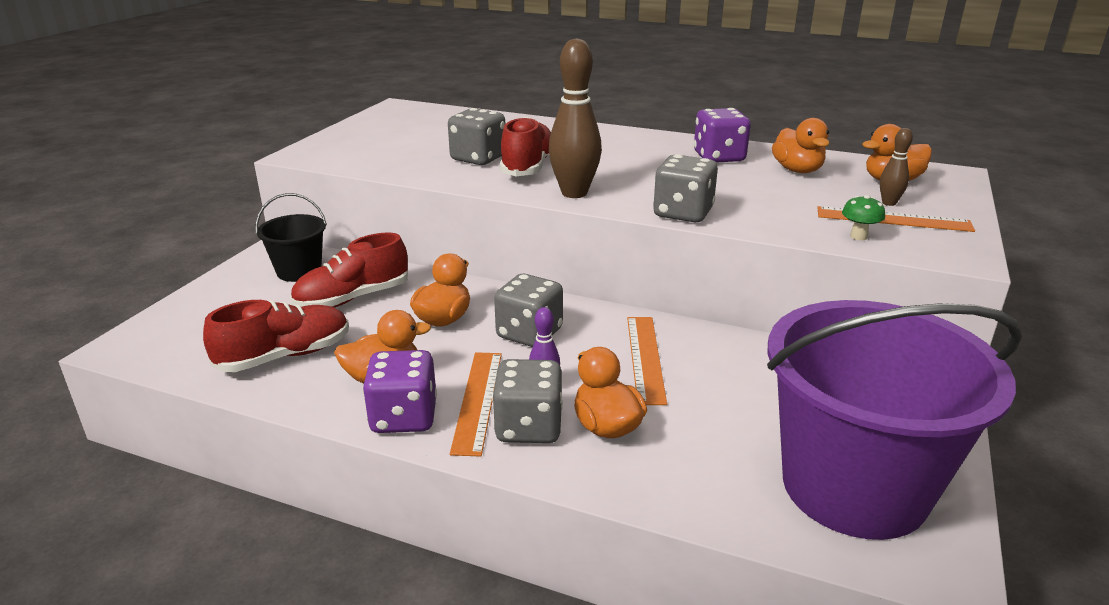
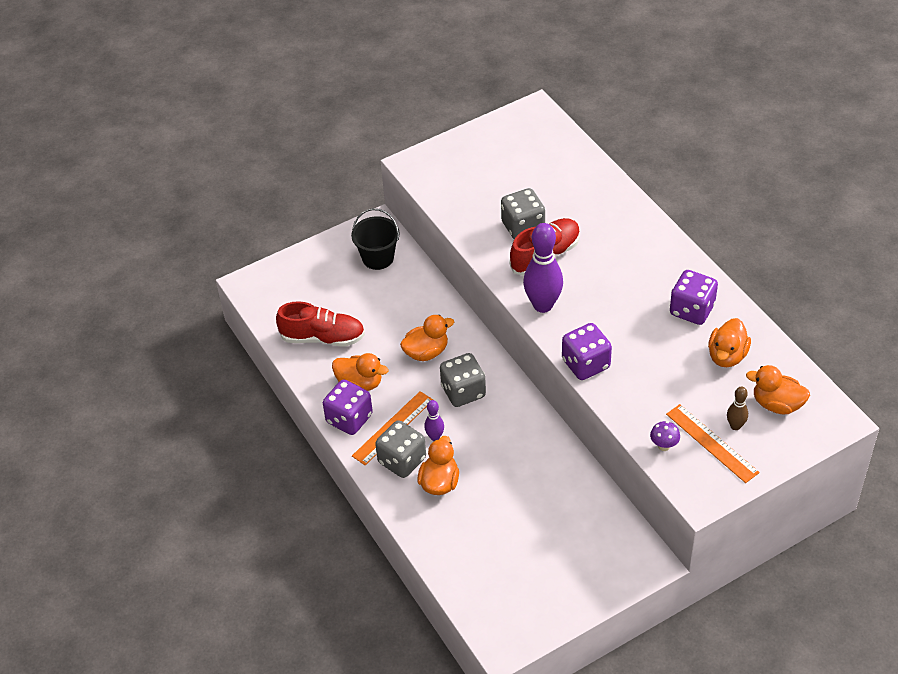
camera: 40 degrees right, 20 degrees up
red shoe [290,233,408,307] -> none
brown bowling pin [549,38,602,198] -> purple bowling pin [523,223,563,313]
orange ruler [627,317,667,405] -> none
grey dice [653,154,718,222] -> purple dice [562,323,612,380]
purple bucket [767,300,1022,540] -> none
green mushroom [842,195,885,240] -> purple mushroom [650,421,680,451]

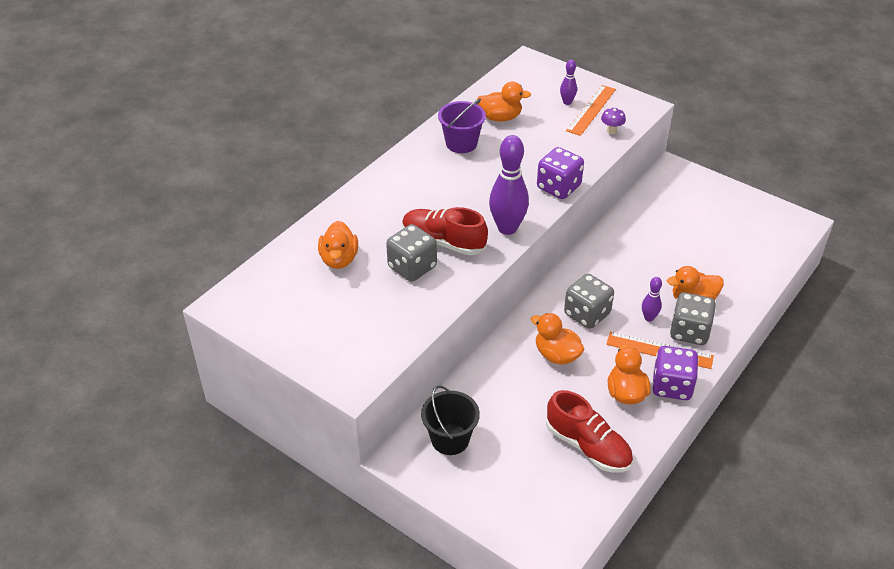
camera: 115 degrees left, 5 degrees down
red shoe [276,301,365,347] -> red shoe turned 150 degrees clockwise [546,390,633,472]
purple dice [670,270,718,325] -> purple bucket [438,98,486,153]
brown bowling pin [727,387,748,430] -> purple bowling pin [560,60,577,105]
orange duck [746,365,810,414] -> orange duck moved to [318,221,358,269]

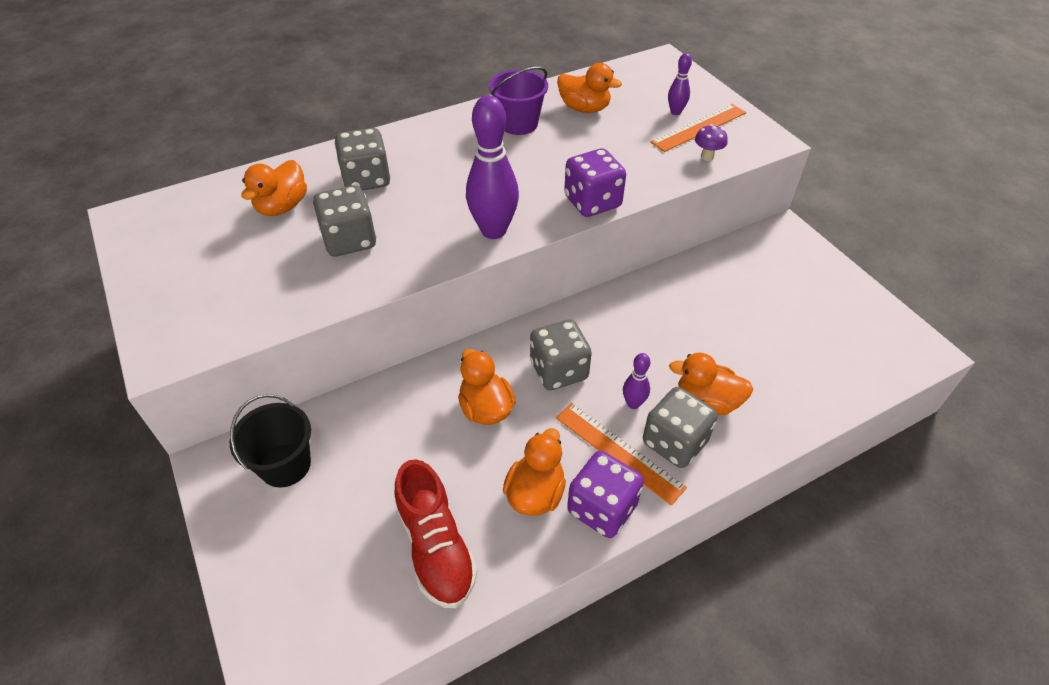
camera: 25 degrees right, 5 degrees up
red shoe [402,207,488,255] -> none
none -> grey dice [334,128,391,191]

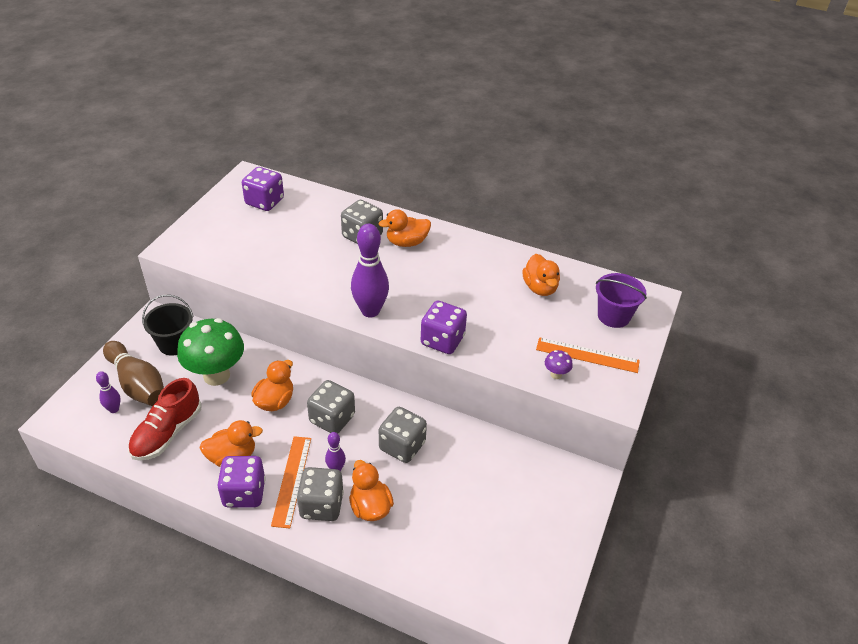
camera: 50 degrees right, 5 degrees down
orange duck [242,160,307,216] -> orange duck moved to [379,209,431,247]
grey dice [313,185,376,257] -> grey dice moved to [379,407,427,463]
purple bucket [489,67,548,135] -> purple bucket moved to [596,273,647,328]
purple bowling pin [668,53,692,115] -> purple bowling pin moved to [96,371,121,413]
none -> brown bowling pin [103,341,164,406]
none -> green mushroom [177,318,244,386]
none -> purple dice [242,167,284,211]

